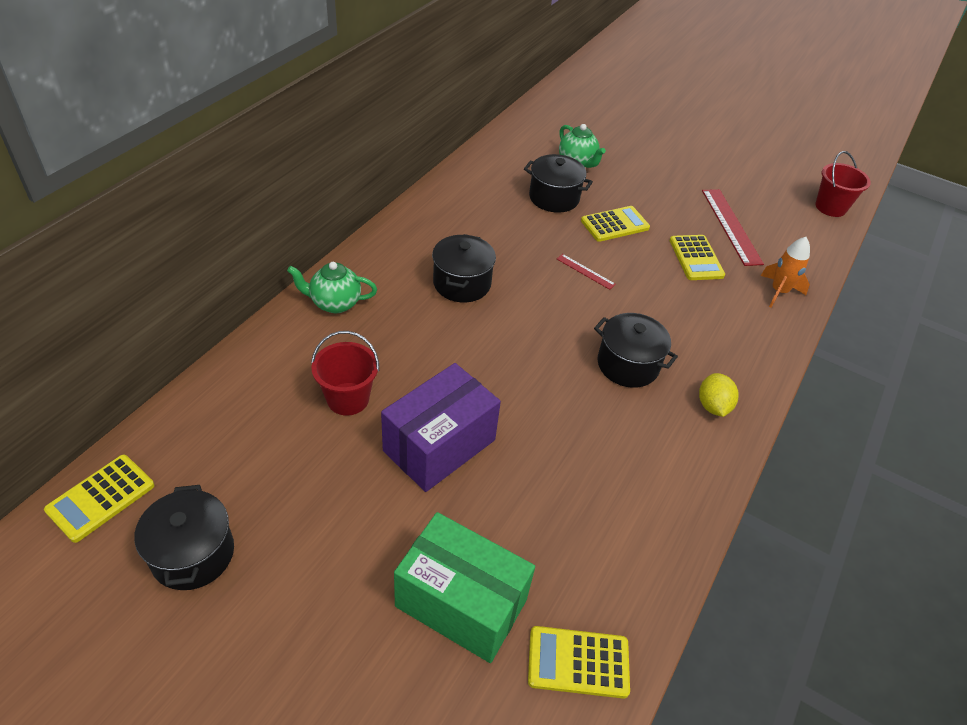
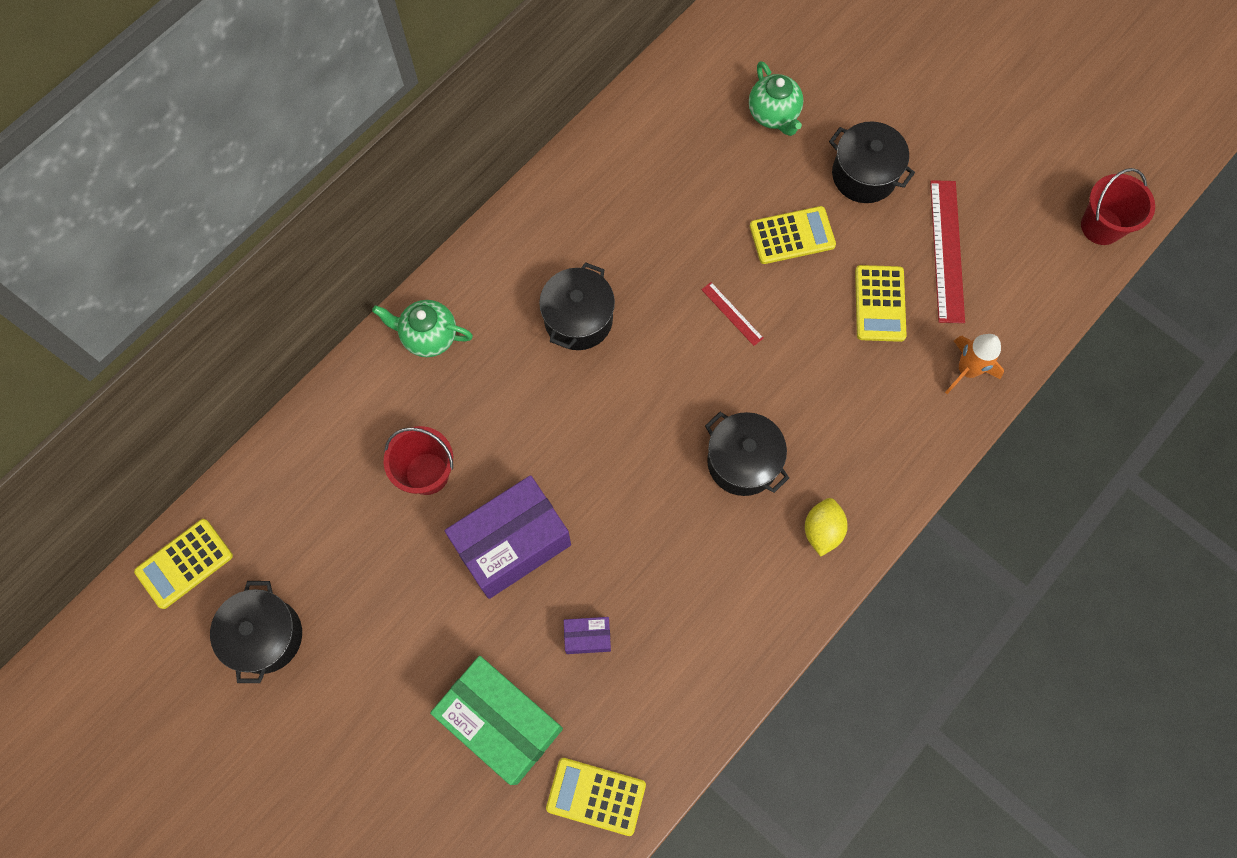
camera: 15 degrees right, 25 degrees up
black pot [524,154,593,213] -> black pot moved to [829,121,915,203]
none -> purple box [564,617,611,654]

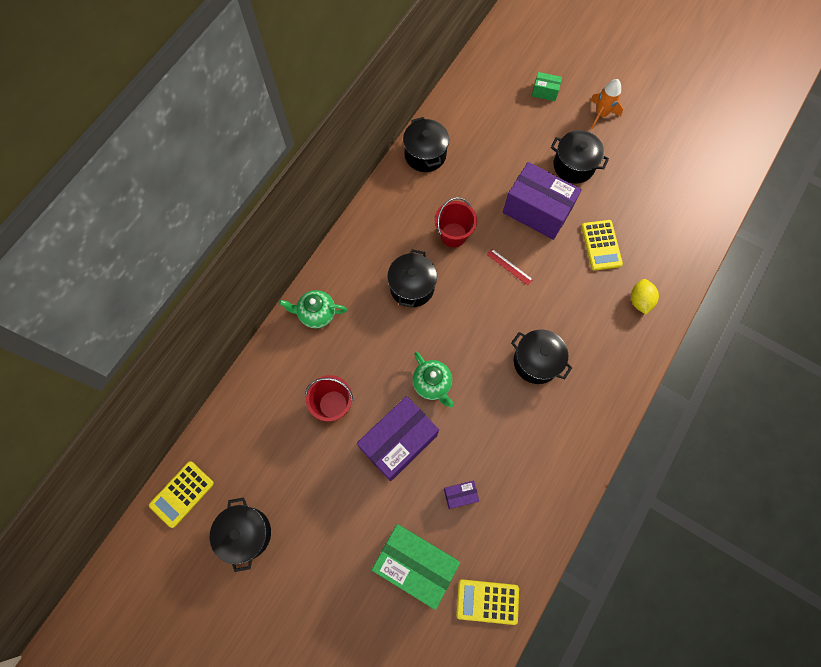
camera: 10 degrees left, 0 degrees up
green teapot [749,61,803,136] -> green teapot moved to [412,352,454,407]
yellow calculator [750,206,836,264] -> purple box [503,162,582,240]
yellow lemon [805,498,848,557] -> yellow lemon moved to [631,279,659,315]
red ruler [930,180,965,323] -> none
orange rocket [945,334,1004,394] -> orange rocket moved to [591,79,623,129]
red bucket [1081,168,1155,245] -> red bucket moved to [435,197,477,248]
none -> black pot [403,117,449,172]
none -> green box [532,72,562,101]

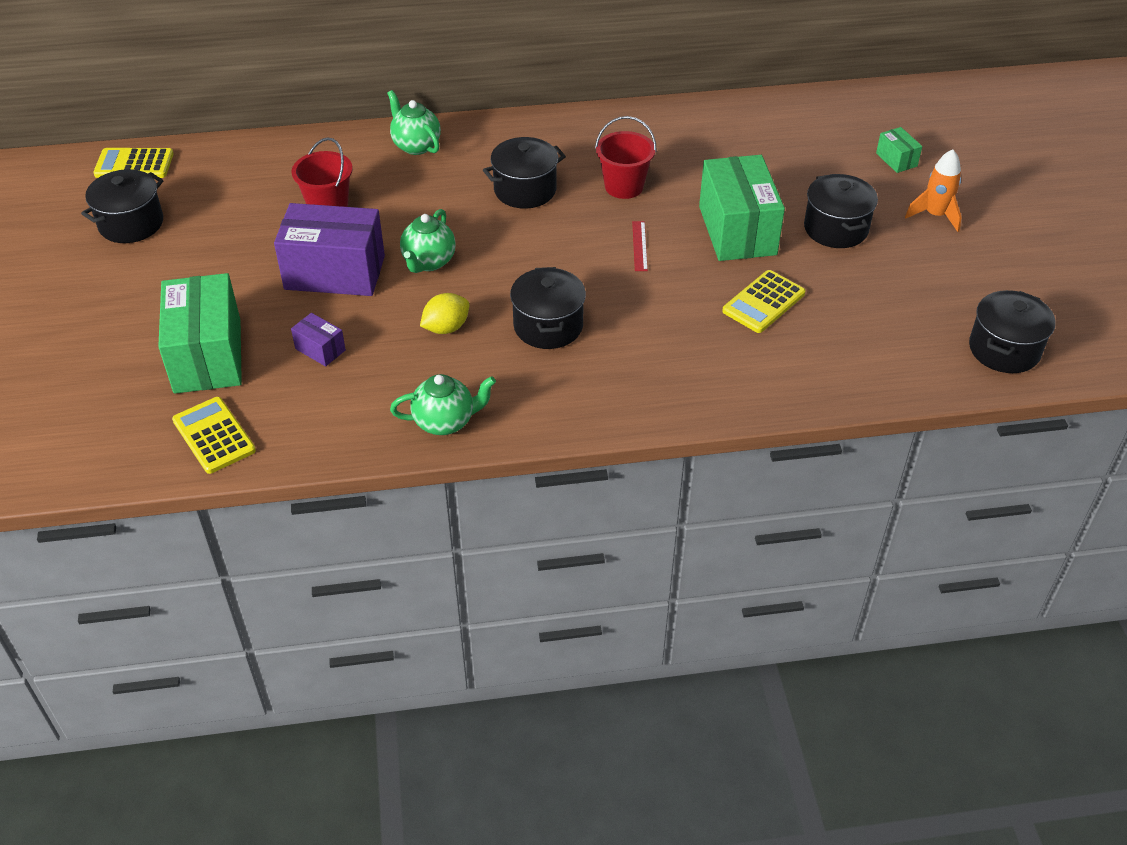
camera: 50 degrees right, 25 degrees down
black pot [403,117,449,172] -> black pot moved to [969,290,1056,373]
purple box [503,162,582,240] -> green box [699,155,785,261]
yellow lemon [631,279,659,315] -> yellow lemon moved to [420,293,470,334]
none -> green teapot [390,374,496,435]

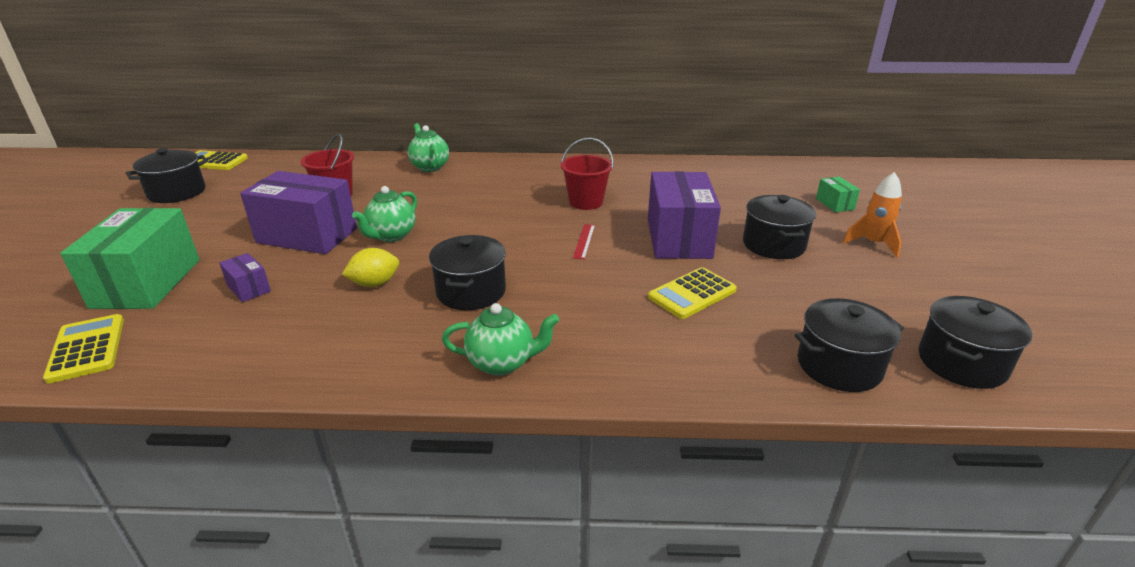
camera: 10 degrees right, 15 degrees down
green teapot [390,374,496,435] -> green teapot moved to [442,303,559,376]
black pot [483,137,566,208] -> black pot moved to [795,298,904,392]
green box [699,155,785,261] -> purple box [648,171,721,259]

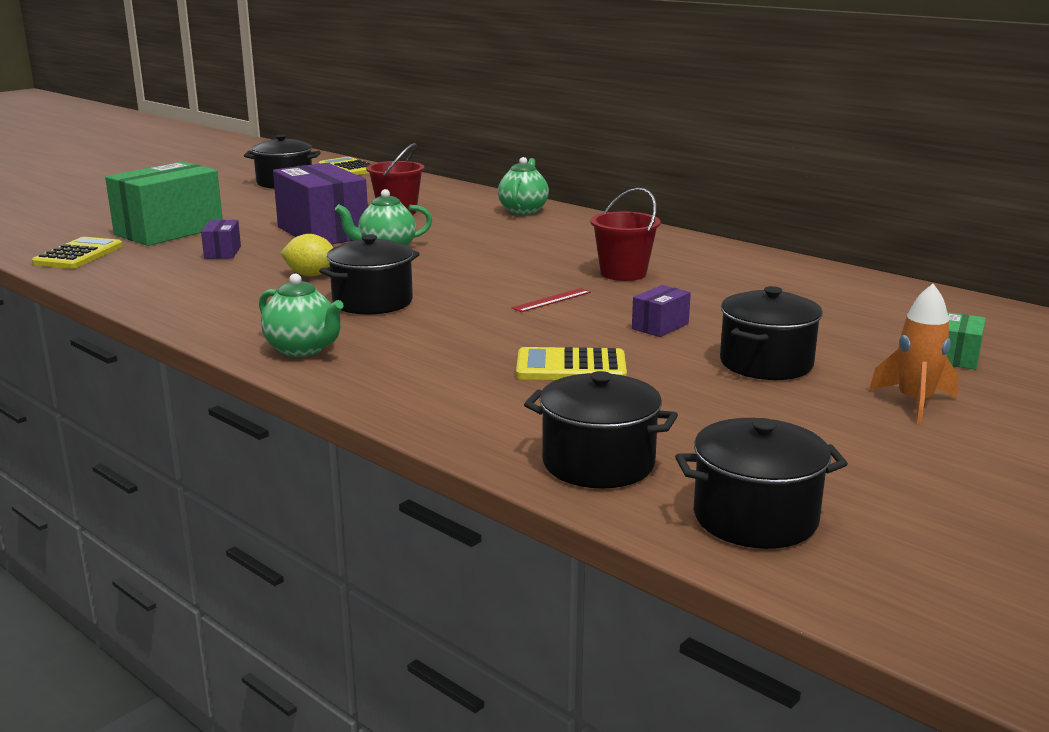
camera: 40 degrees right, 10 degrees down
purple box [648,171,721,259] -> purple box [632,285,691,337], size x0.44

